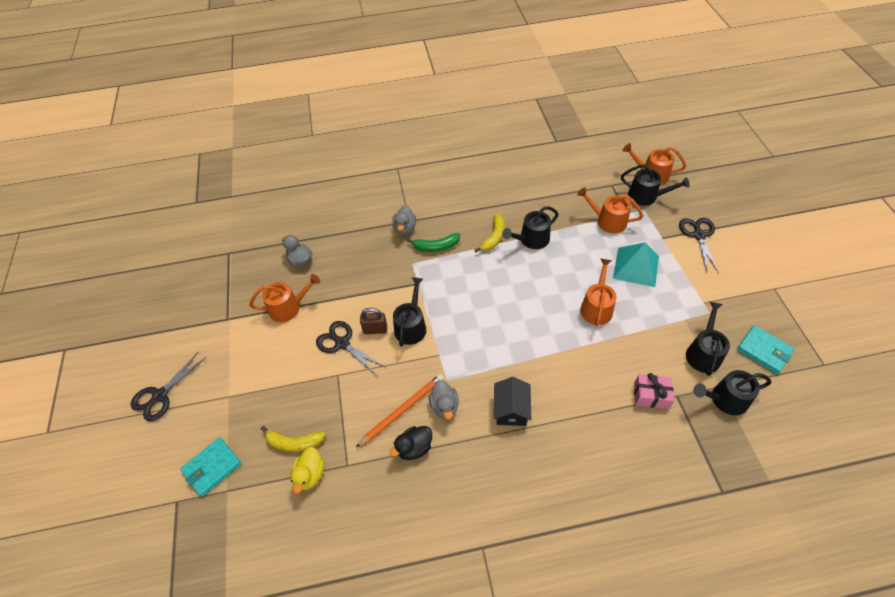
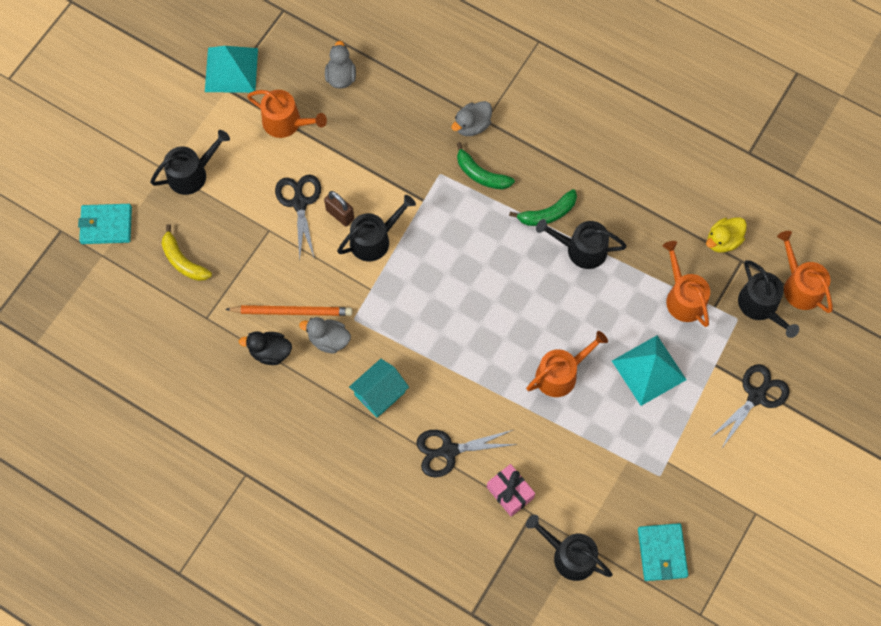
camera: 40 degrees right, 15 degrees up
black scissors [130,352,206,422] -> black scissors moved to [416,430,517,477]
yellow duck [290,447,325,494] -> yellow duck moved to [706,217,747,253]
grey duck [429,380,459,419] -> grey duck turned 75 degrees clockwise [299,317,351,353]
yellow banana [475,214,505,252] -> green banana [509,189,577,226]
black house [494,377,531,426] -> turquoise house [349,359,409,418]
black watering can [686,302,730,376] -> black watering can moved to [150,130,230,195]
none -> turquoise pyramid [205,46,258,93]

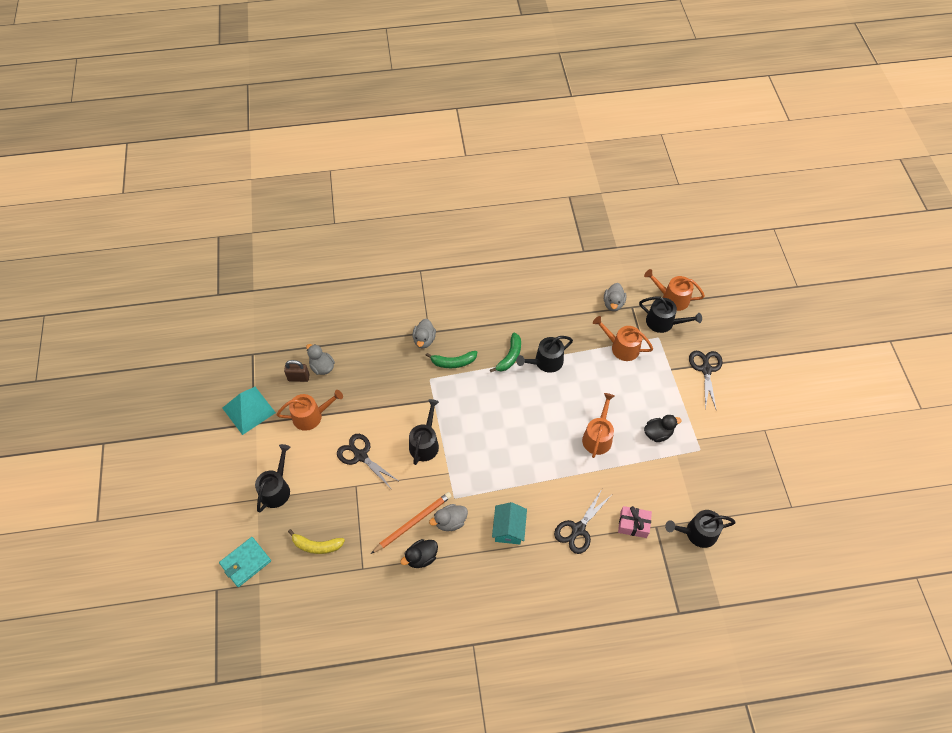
camera: 40 degrees left, 10 degrees down
brown padlock [324,191,354,227] -> brown padlock moved to [284,360,310,382]
turquoise pyramid [612,336,687,406] -> none
turquoise wallet [638,523,688,581] -> none
yellow duck [706,217,747,253] -> grey duck [604,283,627,311]
none -> black duck [644,415,682,442]

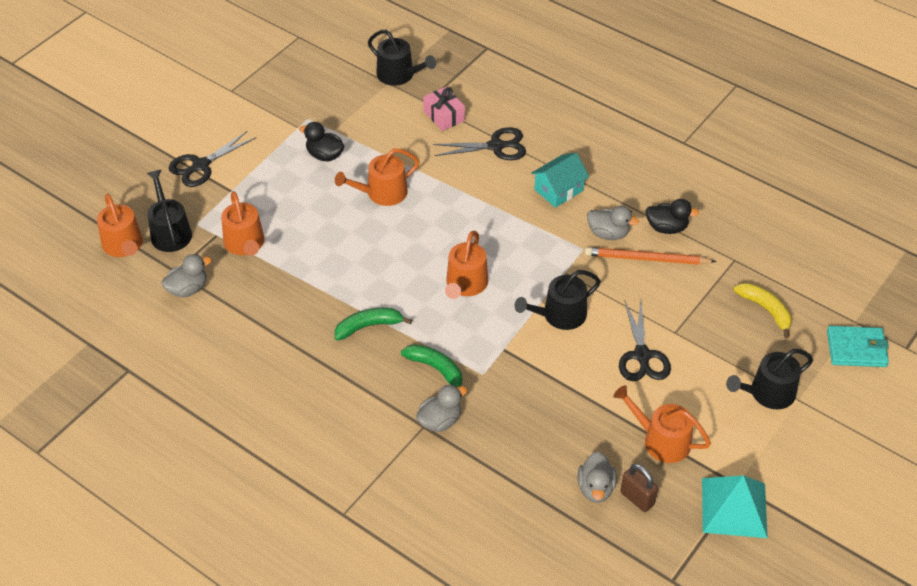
camera: 135 degrees left, 10 degrees down
black watering can [516,336,573,373] -> none
none -> orange watering can [445,231,488,299]

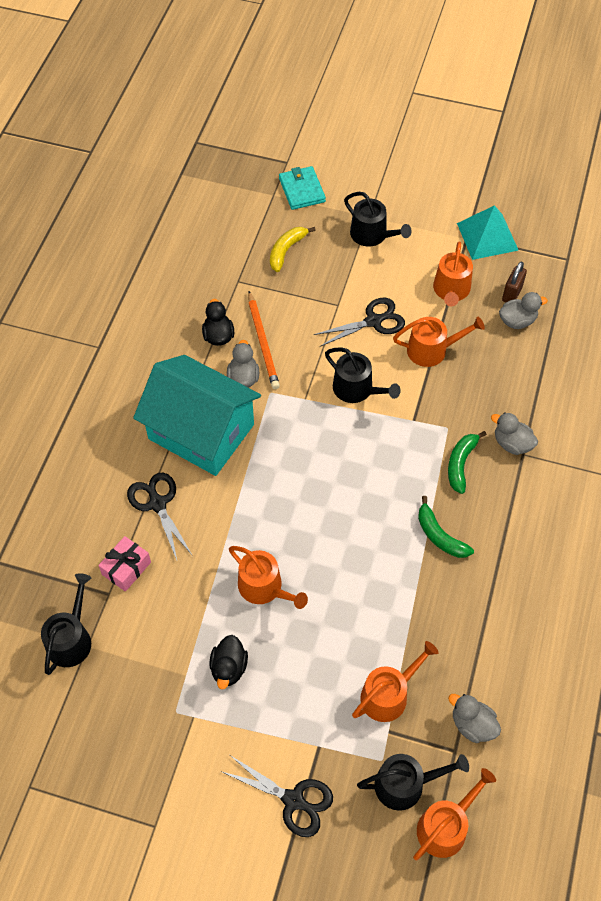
camera: 110 degrees left, 10 degrees up
black watering can [147,170,192,252] -> black watering can turned 150 degrees counterclockwise [357,754,469,811]
orange watering can [445,231,488,299] -> orange watering can moved to [393,317,485,367]
turquoise house [531,153,589,208] -> turquoise house [133,355,261,476], size x2.13

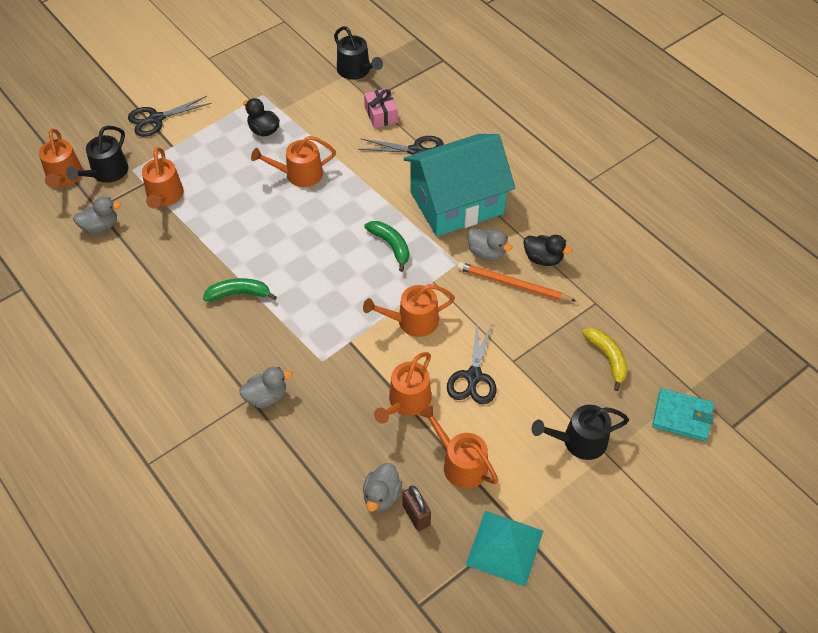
camera: 125 degrees right, 5 degrees down
black watering can [325,347,400,403] -> orange watering can [363,284,455,337]
green banana [448,431,487,494] -> green banana moved to [364,221,409,272]

